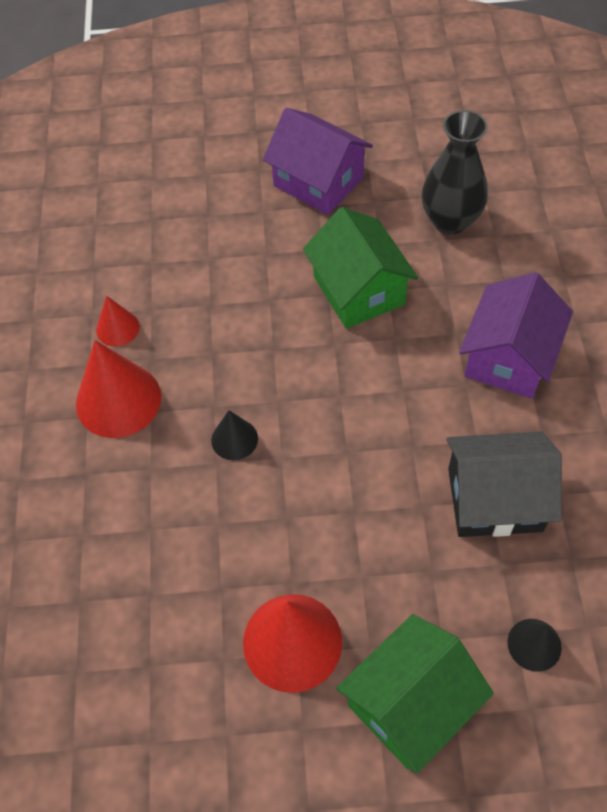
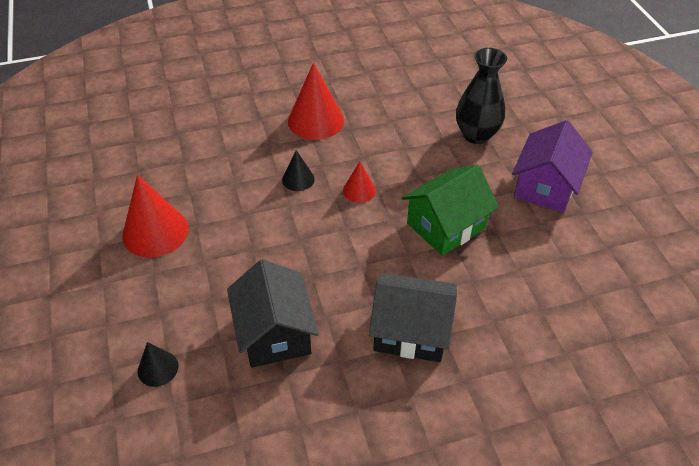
camera: 75 degrees right, 10 degrees down
red cone [96,296,140,347] -> red cone moved to [343,161,376,203]
green house [336,614,494,774] -> none
black vase [422,110,488,234] -> black vase moved to [456,48,507,144]
purple house [459,272,573,399] -> black house [369,273,457,362]

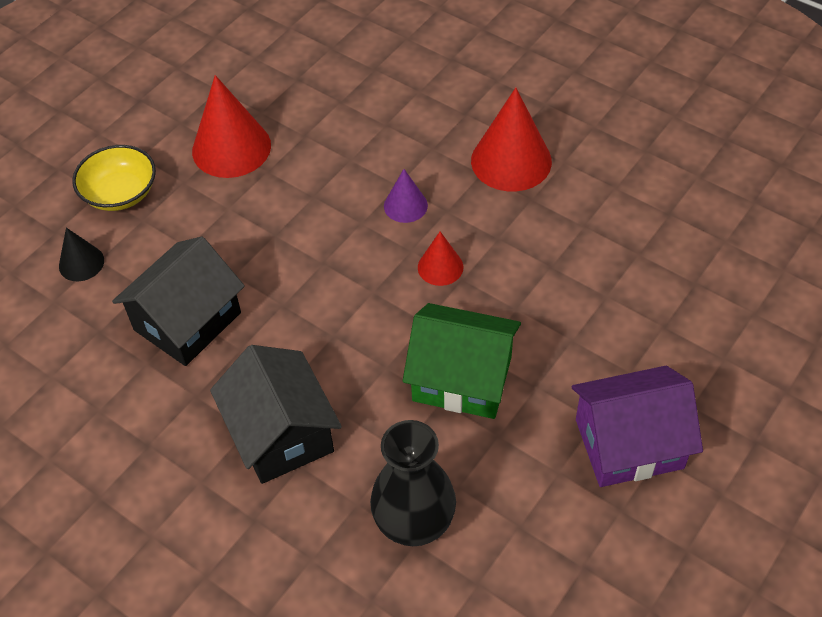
camera: 55 degrees right, 5 degrees up
black cone [282,150,315,191] -> purple cone [384,169,428,223]
black vase [456,48,507,144] -> black vase moved to [370,420,456,546]
none -> yellow bowl [72,145,156,211]

